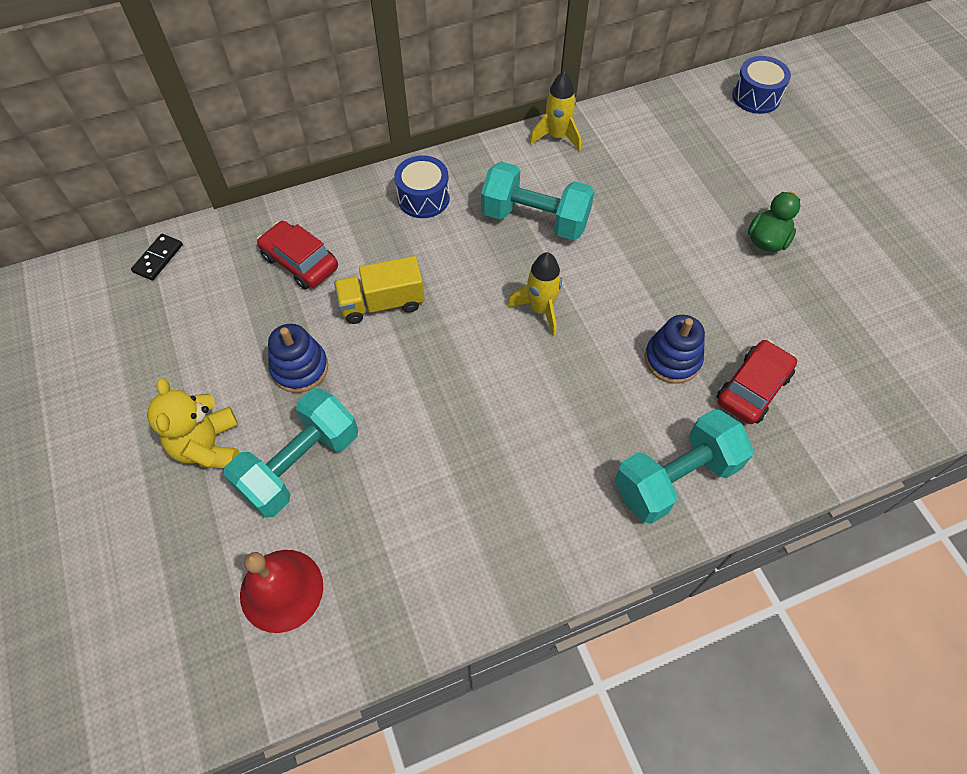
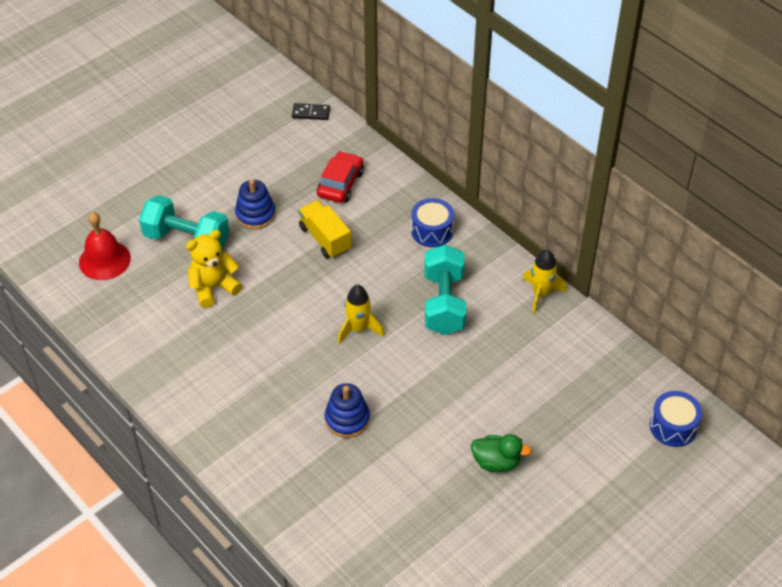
camera: 70 degrees right, 10 degrees down
yellow teddy bear [147,378,239,468] -> yellow teddy bear moved to [186,230,242,308]
turquoise dumbbell [614,409,754,524] -> none
red car [717,340,797,424] -> none

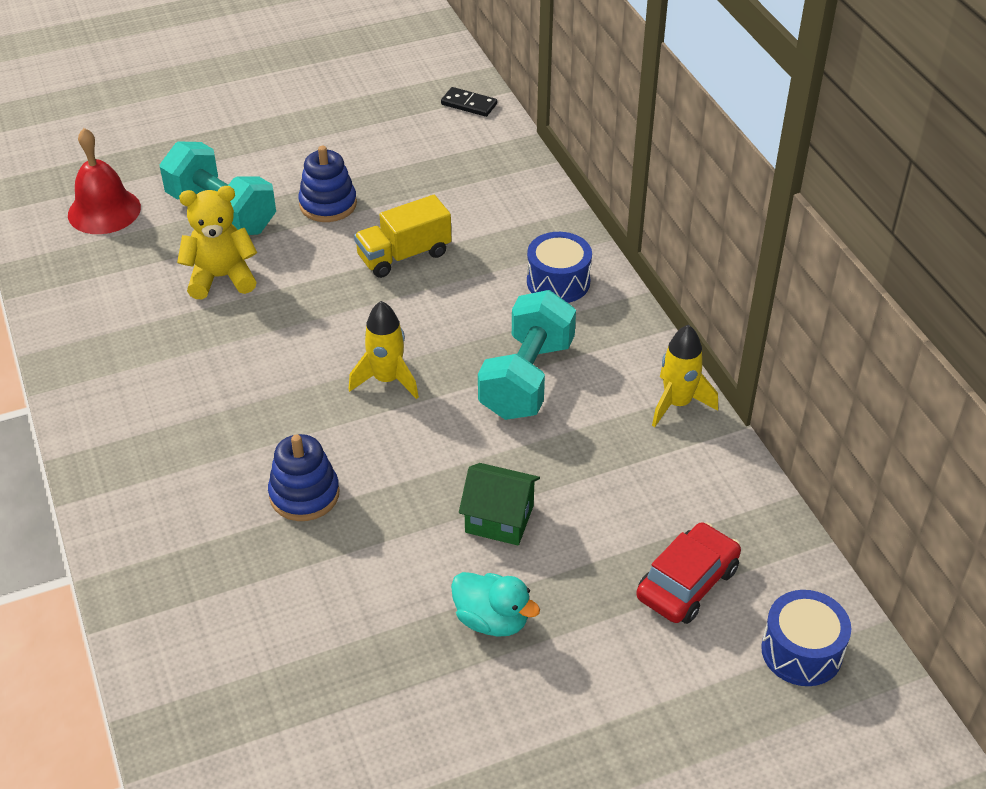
camera: 20 degrees right, 5 degrees down
yellow truck [298,200,351,259] -> yellow truck turned 105 degrees counterclockwise [354,195,452,278]
red car [317,151,364,203] -> red car moved to [636,522,741,624]
green duck [471,434,531,472] -> turquoise duck [451,572,540,637]
none -> green house [459,463,540,545]

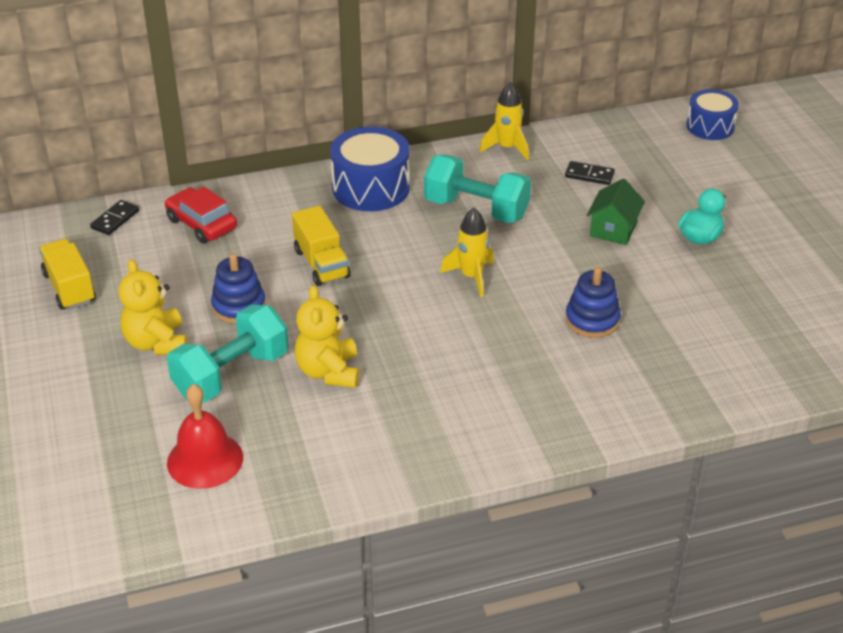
camera: 85 degrees left, 5 degrees down
blue drum [527,232,592,303] -> blue drum [330,127,410,211], size x1.54
red car [636,522,741,624] -> red car moved to [165,187,237,243]
none -> yellow truck [39,239,96,310]
none -> yellow teddy bear [119,259,187,355]
none -> black domino [565,161,615,185]

